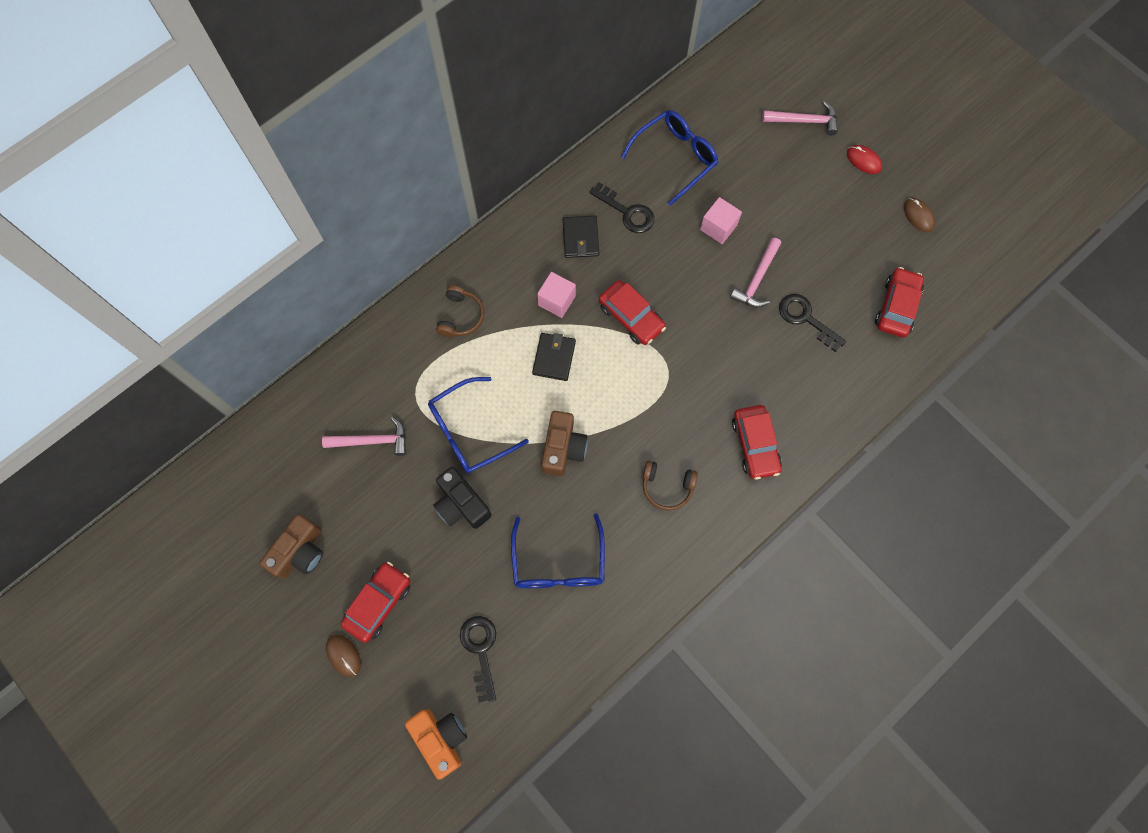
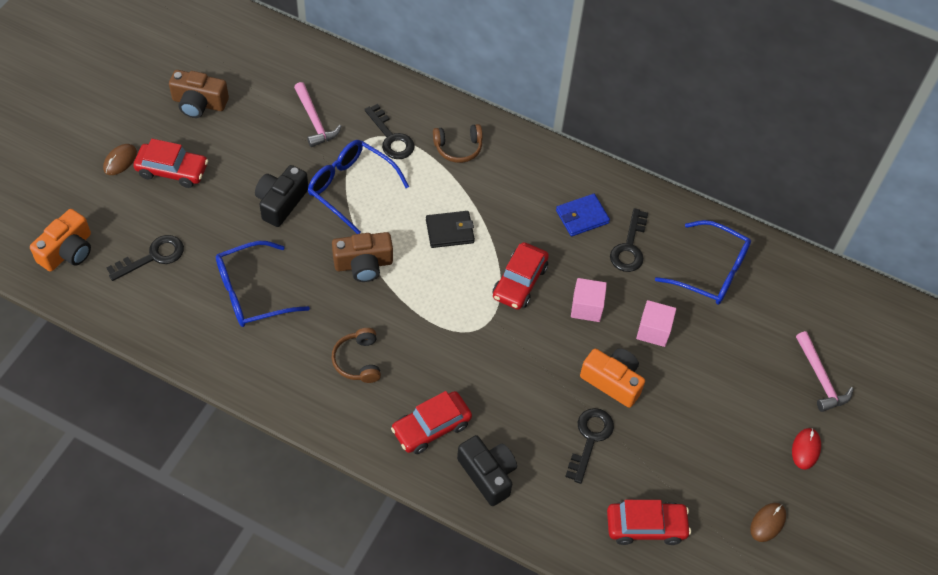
camera: 65 degrees right, 15 degrees down
pink cube [537,272,576,318] -> pink cube moved to [571,278,607,322]
black wallet [563,216,599,258] -> blue wallet [556,194,610,237]
pink hammer [730,238,781,308] -> orange camera [580,348,645,408]
none -> black key [364,104,415,159]
none -> black camera [457,435,517,506]

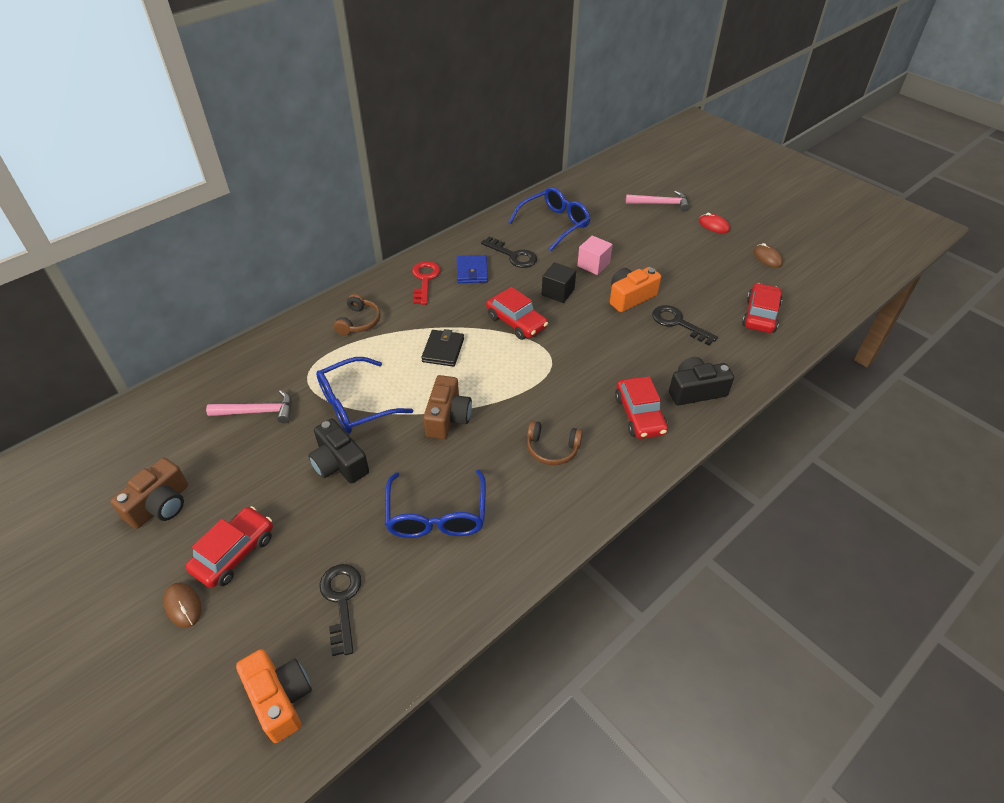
camera: 65 degrees left, 10 degrees down
black key [364,104,415,159] -> none
pink cube [571,278,607,322] -> black cube [542,262,576,303]
none -> red key [412,261,441,305]

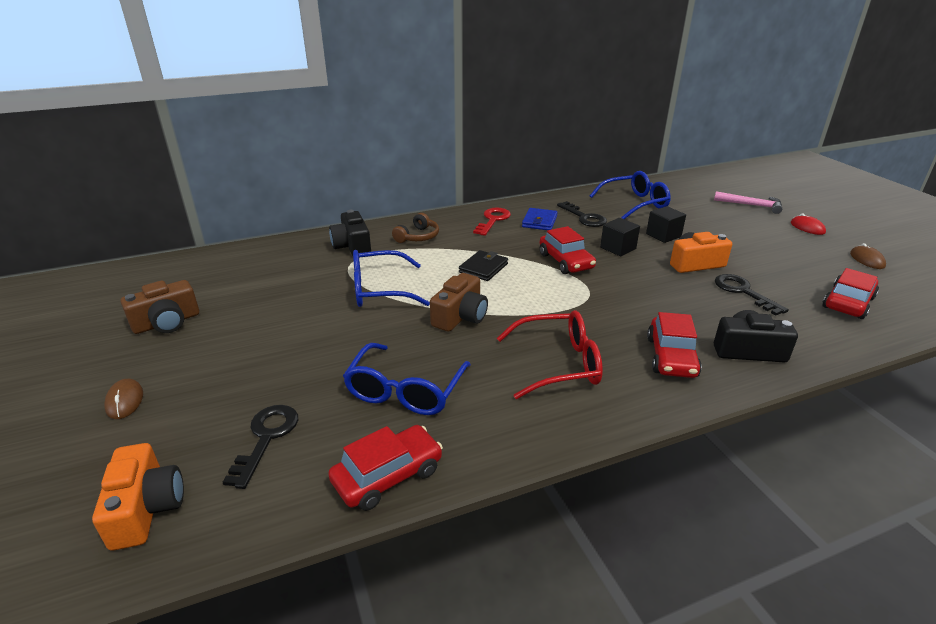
camera: 20 degrees right, 15 degrees down
red car [185,506,273,588] -> red car moved to [328,425,443,511]
pink hammer [206,390,292,423] -> none
black camera [308,419,369,483] -> black camera moved to [329,210,371,256]
brown headphones [527,421,583,465] -> red glasses [497,310,603,399]
pink cube [577,235,613,275] -> black cube [646,206,686,243]

